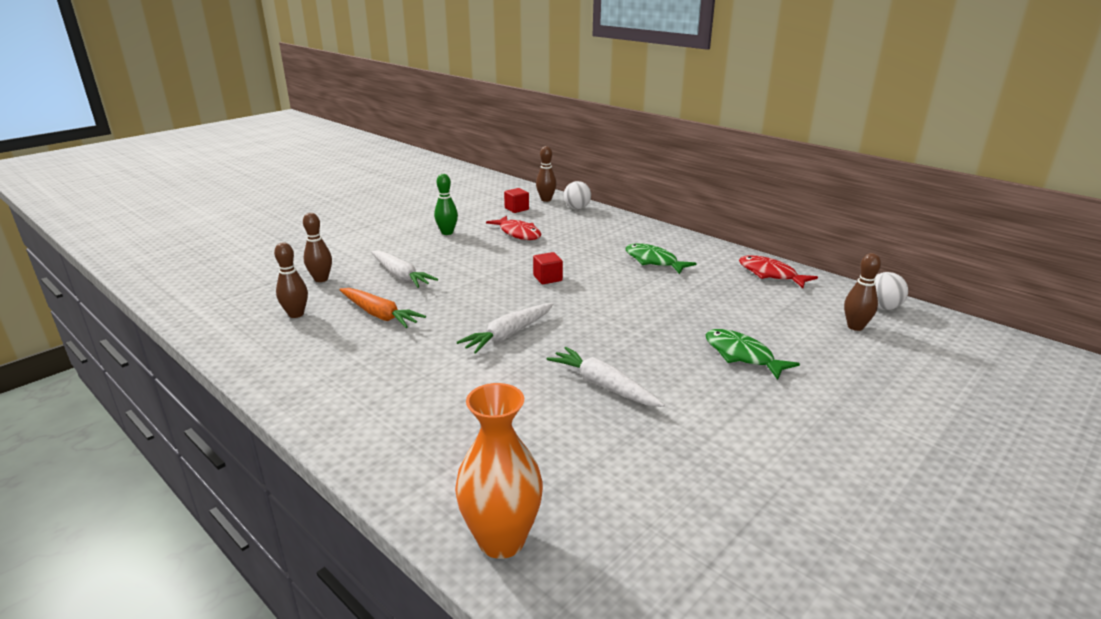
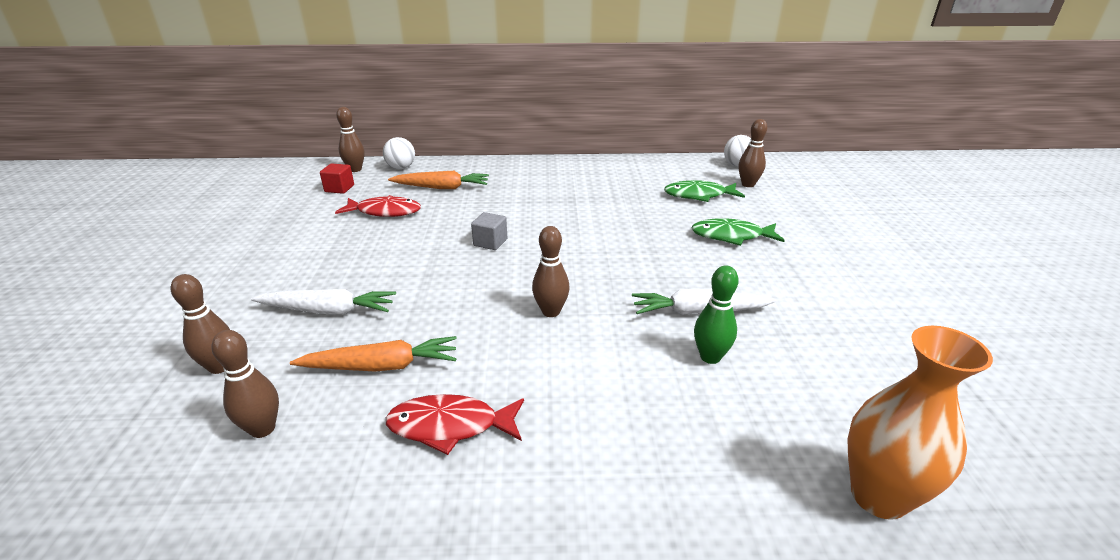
camera: 45 degrees left, 5 degrees up
green bowling pin [434,174,458,235] -> green bowling pin moved to [694,266,739,364]
white carrot [457,303,553,354] -> brown bowling pin [532,226,570,317]
red cube [533,252,563,284] -> grey cube [471,212,508,250]
green fish [625,243,697,274] -> green fish moved to [664,180,745,202]
red fish [739,255,818,288] -> red fish moved to [385,394,524,455]
none -> orange carrot [388,171,489,189]

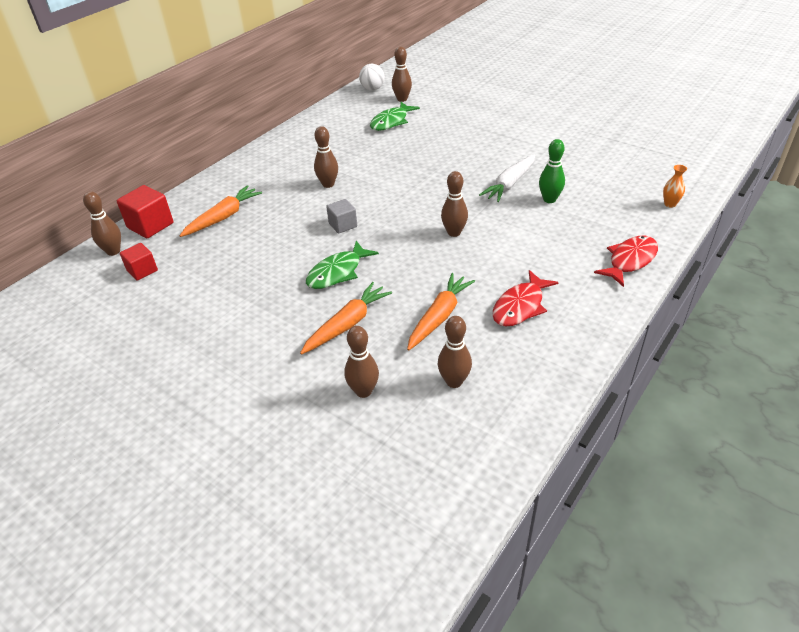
camera: 50 degrees left, 10 degrees up
white carrot [251,289,396,314] -> orange carrot [300,282,392,355]
red fish [335,195,421,217] -> red fish moved to [594,236,658,287]
white ball [383,137,415,169] -> red cube [117,185,173,238]
green fish [691,218,785,246] -> green fish moved to [306,241,379,289]
orange vase [847,326,993,520] -> orange vase [663,165,687,208], size x0.44
none -> brown bowling pin [314,126,338,188]

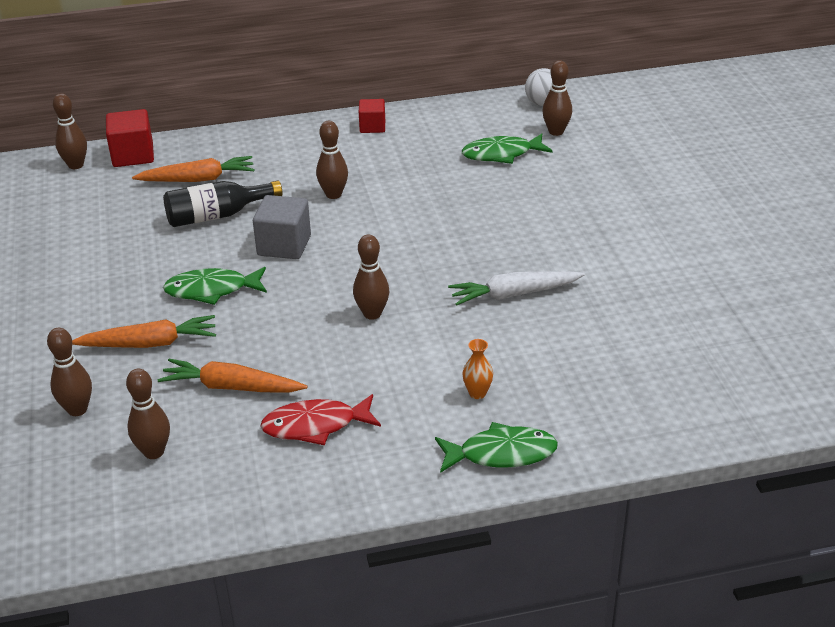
camera: 40 degrees right, 5 degrees down
red cube [120,243,158,280] -> red cube moved to [359,99,385,133]
grey cube [326,199,357,234] -> grey cube [253,195,311,259], size x1.56
orange carrot [407,273,475,351] -> orange carrot turned 150 degrees counterclockwise [158,359,307,393]
green bowling pin [539,139,565,203] -> none
red fish [594,236,658,287] -> green fish [435,422,558,473]
orange vase [663,165,687,208] -> orange vase moved to [462,339,493,399]
none -> black bottle [163,181,282,227]

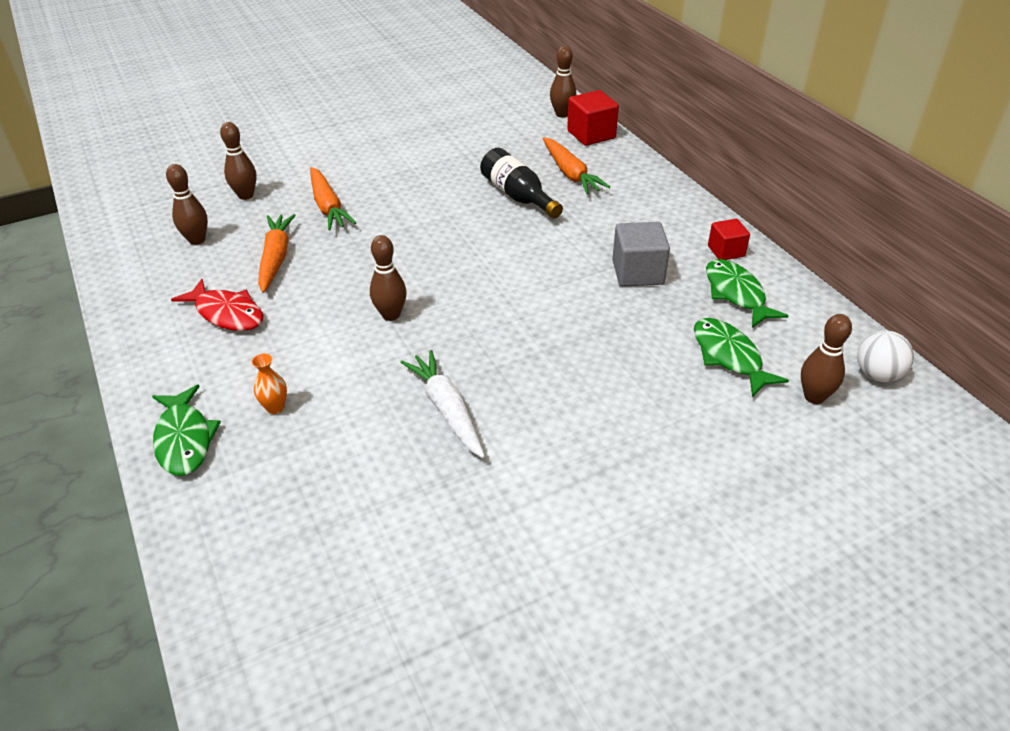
camera: 75 degrees right, 5 degrees up
green fish [163,267,267,305] -> green fish moved to [706,259,789,328]
grey cube [253,195,311,259] -> grey cube moved to [612,222,670,287]
red fish [260,394,381,445] -> red fish turned 150 degrees clockwise [171,279,263,331]
brown bowling pin [316,121,348,199] -> none

